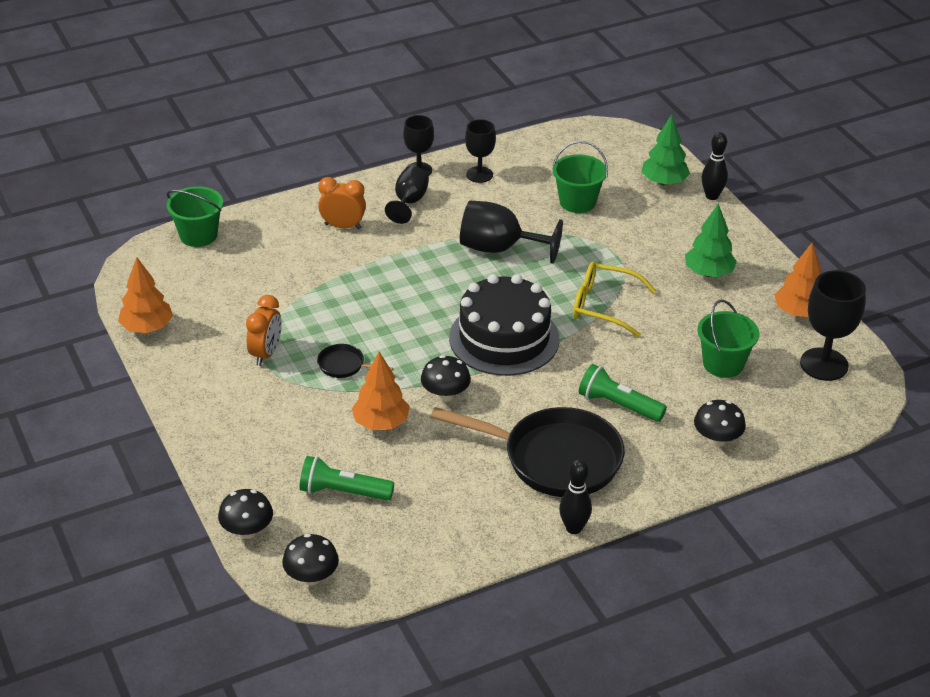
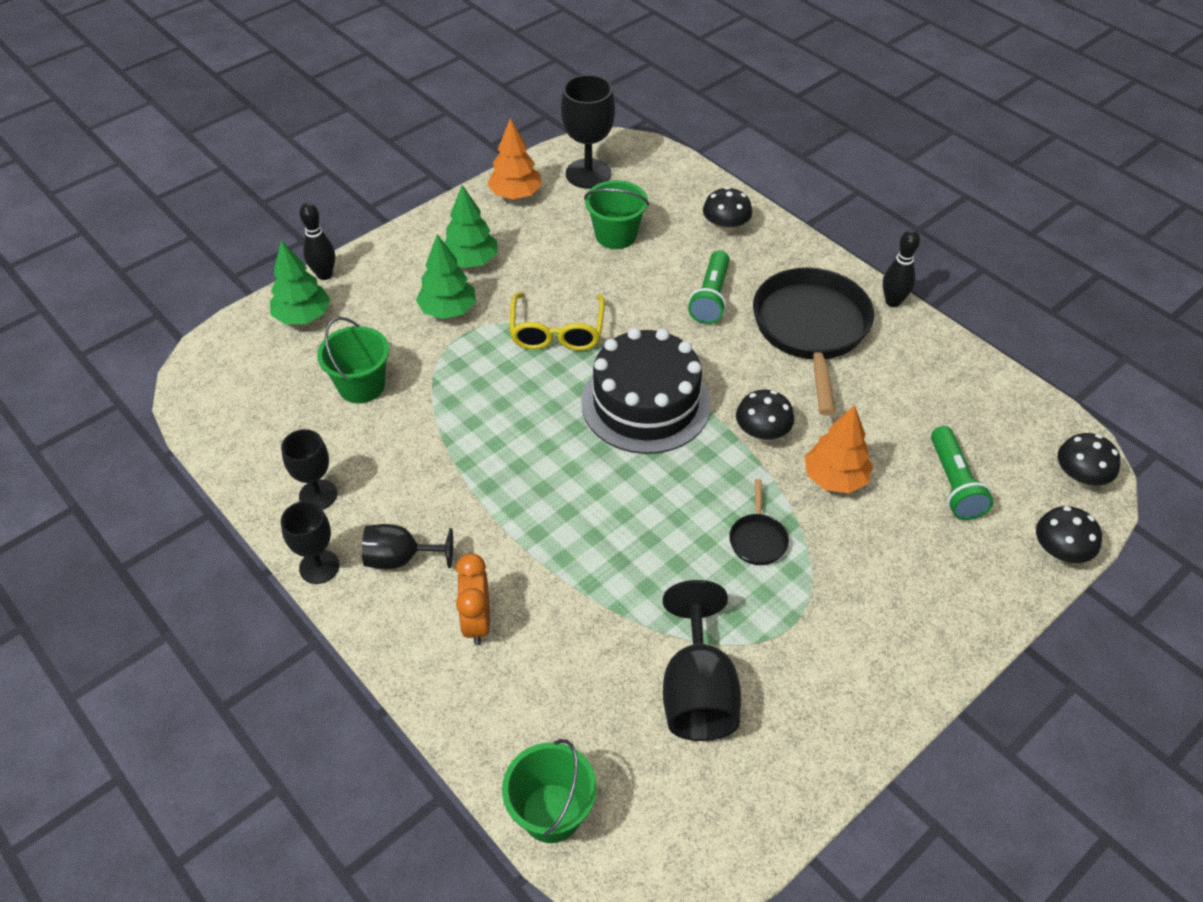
camera: 105 degrees left, 10 degrees up
orange tree [118,257,173,333] -> none
orange clock [246,295,282,366] -> none
black goblet [460,201,563,264] -> black goblet moved to [663,580,741,741]
none -> green tree [416,234,476,319]

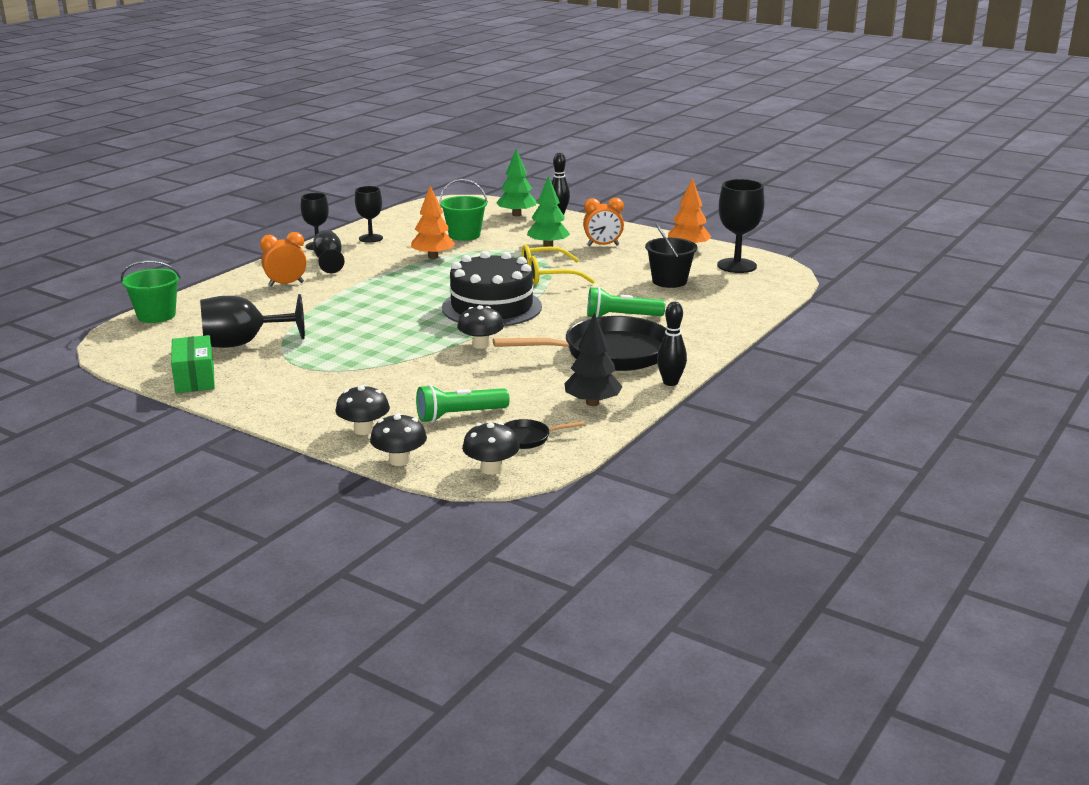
camera: 75 degrees right, 25 degrees down
green tree [444,185,497,268] -> orange clock [583,198,624,246]
green bucket [584,180,649,249] -> black bucket [645,223,697,288]
black mushroom [703,187,752,234] -> black mushroom moved to [335,385,390,435]
black pan [729,479,789,565] -> black pan moved to [504,419,585,449]
orange tree [805,405,873,493] -> orange tree moved to [411,186,455,259]
none -> green box [171,335,215,393]
none -> black tree [564,313,623,406]

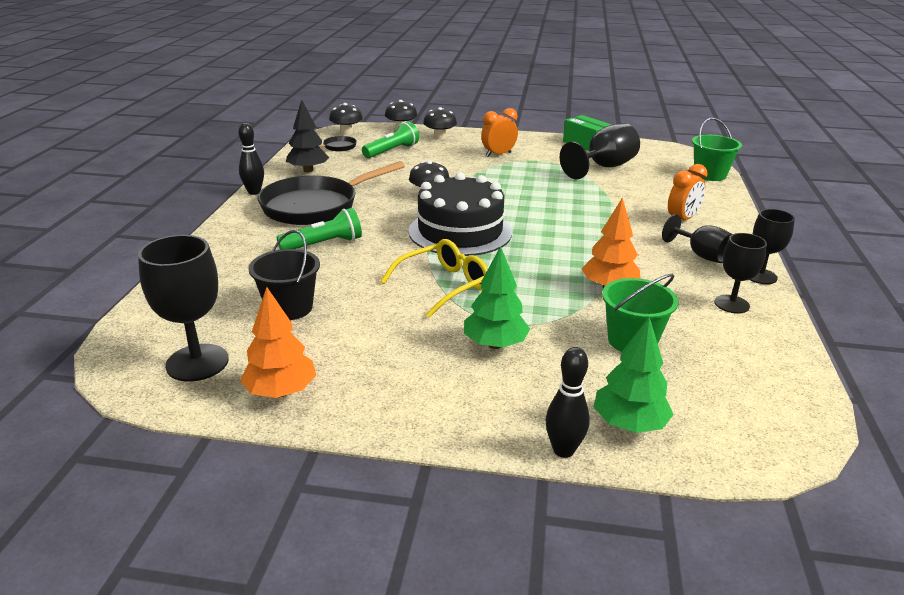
camera: 155 degrees right, 5 degrees up
orange clock [583,198,624,246] -> orange clock moved to [481,108,518,157]

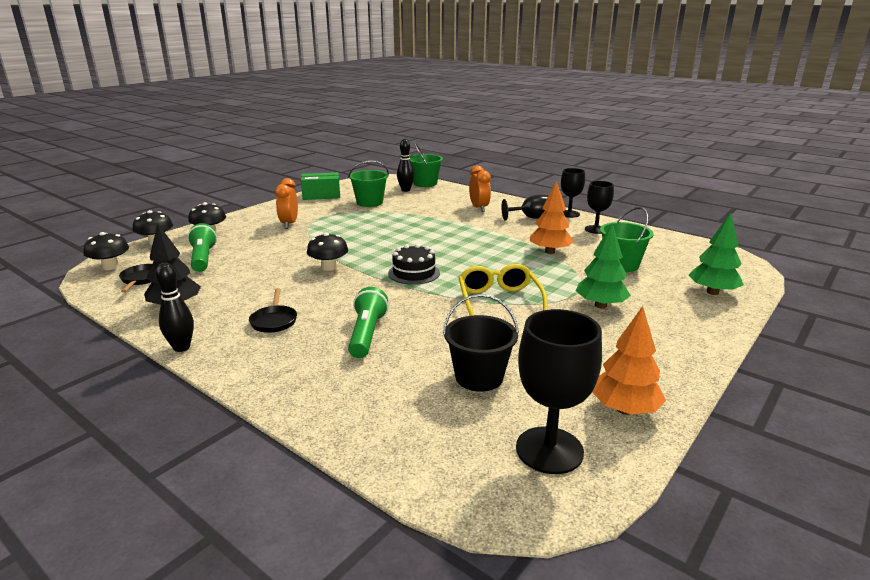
camera: 60 degrees left, 5 degrees down
black pan [258,161,405,225] -> black pan [249,288,297,333], size x0.42
black cake [409,172,512,256] -> black cake [388,244,440,285], size x0.54
black bowling pin [546,347,590,458] -> black bowling pin moved to [397,139,414,192]
black goblet [560,123,640,179] -> green bucket [348,161,389,207]

